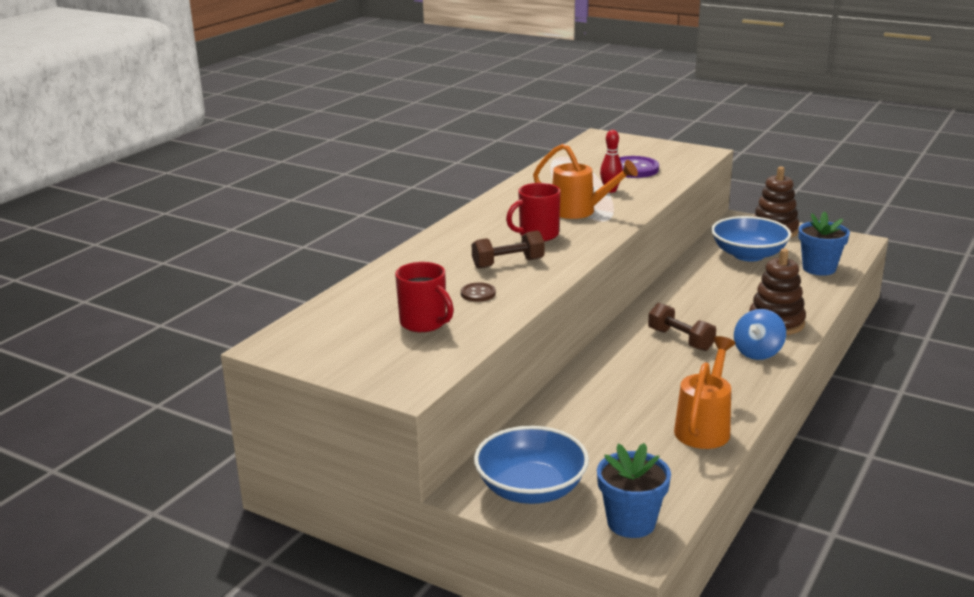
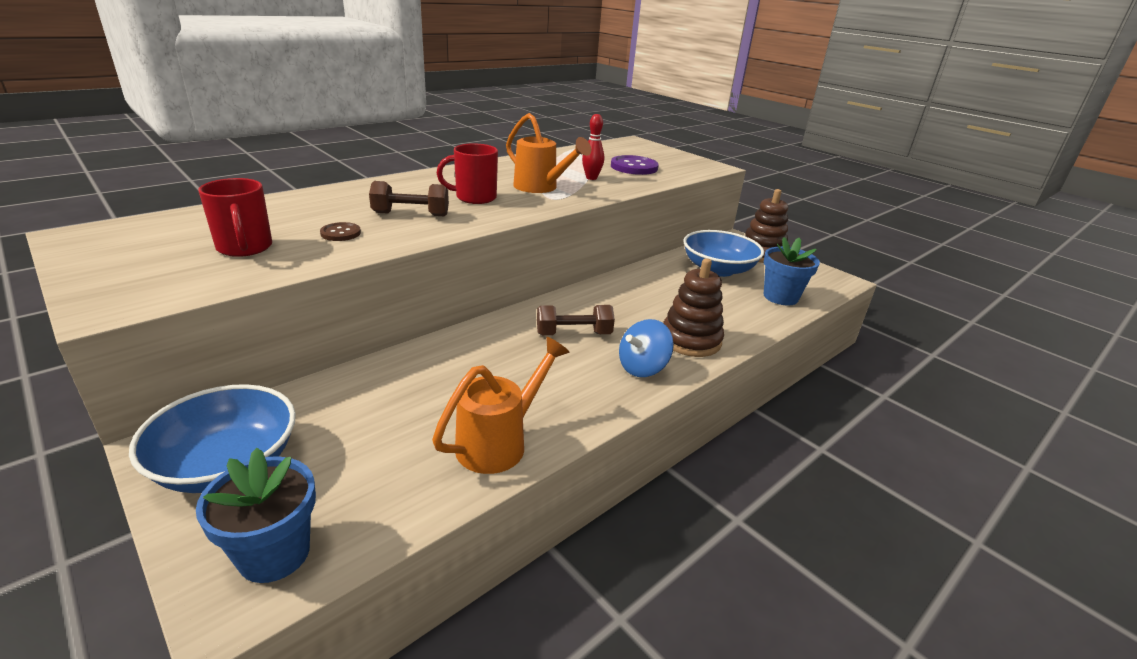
camera: 15 degrees right, 5 degrees up
brown dumbbell [648,303,716,351] -> brown dumbbell turned 75 degrees counterclockwise [537,305,615,335]

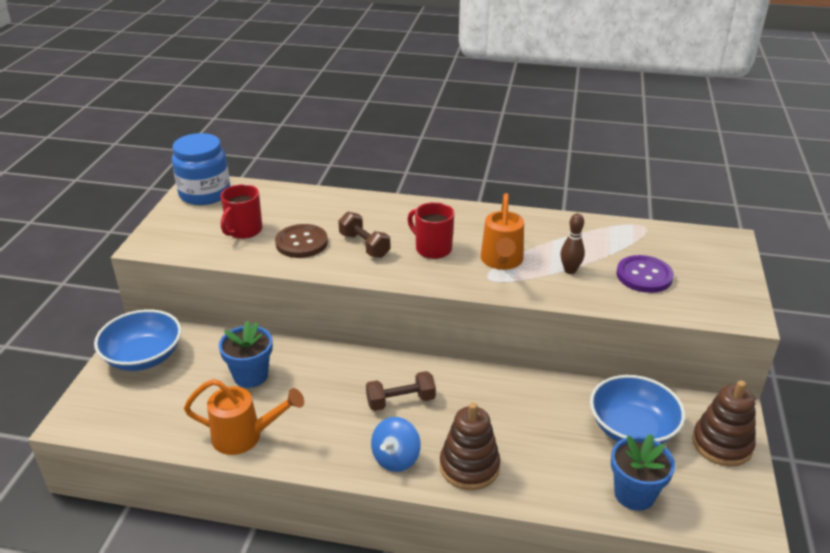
camera: 55 degrees right, 5 degrees up
blue flower pot [196,448,316,583] -> blue flower pot moved to [219,321,273,388]
brown button [320,222,361,241] -> brown button [275,224,328,258], size x1.82
brown dumbbell [537,305,615,335] -> brown dumbbell turned 60 degrees counterclockwise [366,371,436,411]
red bowling pin [582,114,604,180] -> brown bowling pin [560,213,585,274]
blue spinning top [619,319,674,377] -> blue spinning top turned 75 degrees counterclockwise [371,417,421,472]
none -> blue jar [172,133,230,205]

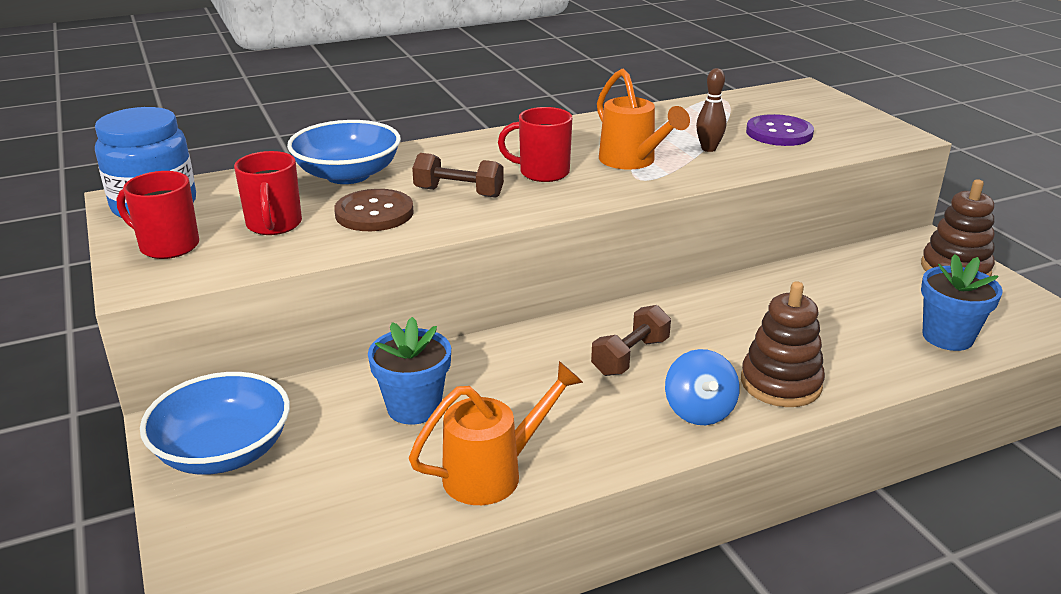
camera: 35 degrees left, 5 degrees down
blue bowl [590,375,685,444] -> blue bowl moved to [287,120,401,184]
none -> red mug [117,171,199,259]

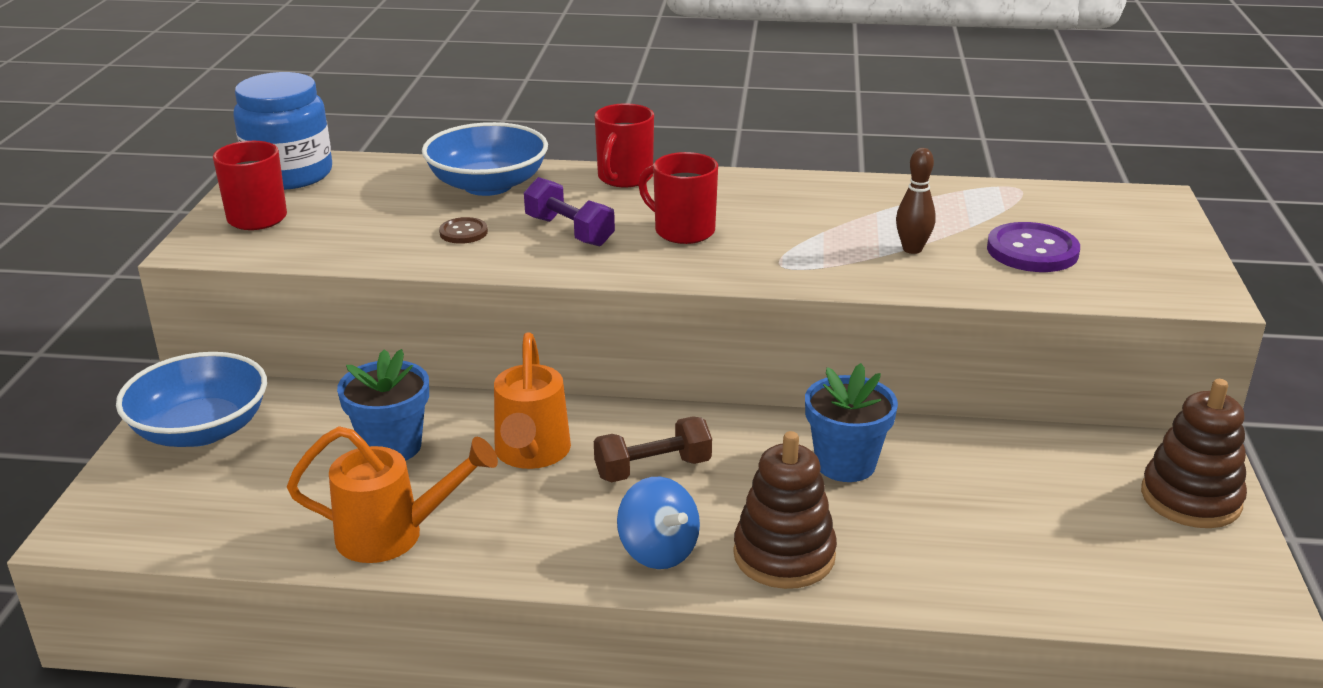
camera: 30 degrees right, 0 degrees up
red mug [234,151,302,235] -> red mug moved to [595,103,654,187]
brown button [334,189,414,231] -> brown button [439,217,488,244], size x0.55
brown dumbbell [412,153,504,198] -> purple dumbbell [524,177,615,247]
orange watering can [597,69,690,170] -> orange watering can moved to [494,333,571,469]
blue spinning top [665,349,740,425] -> blue spinning top turned 60 degrees counterclockwise [617,477,700,569]
blue flower pot [921,254,1003,351] -> blue flower pot moved to [805,363,898,482]

